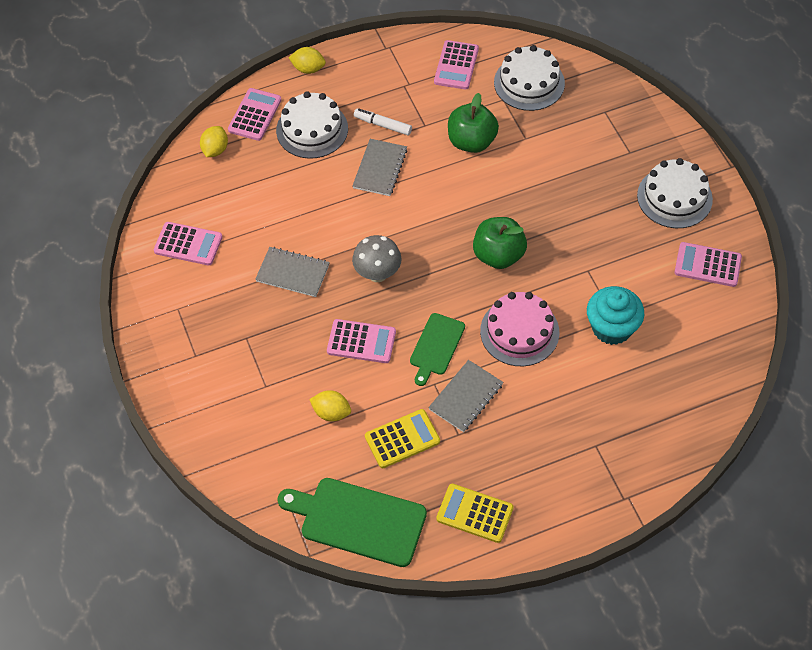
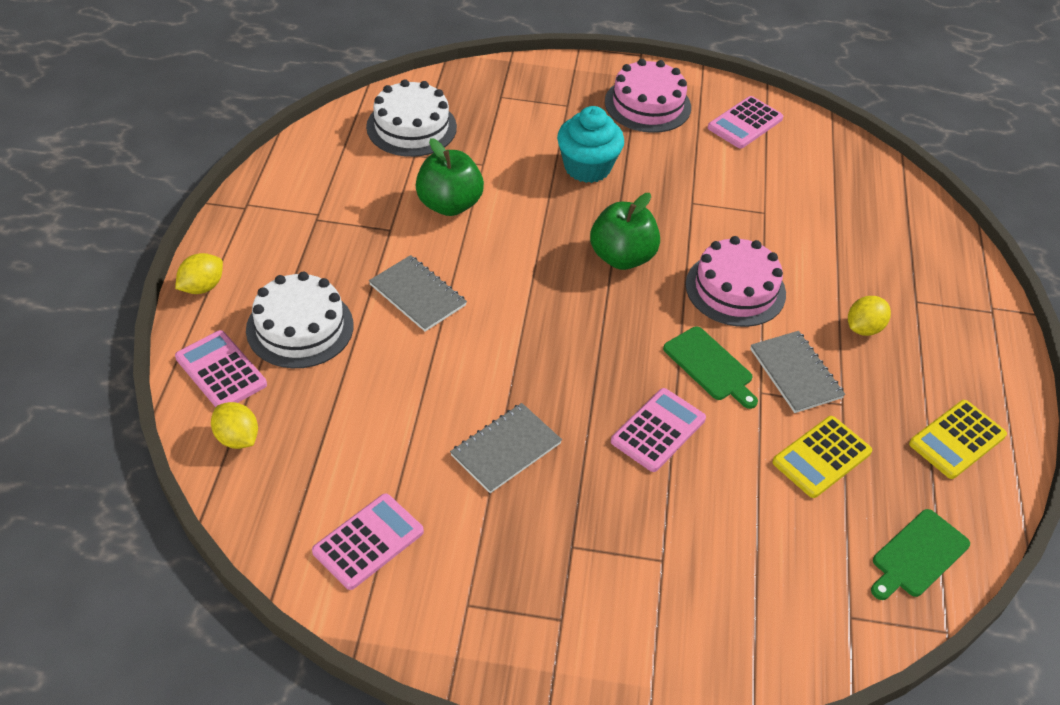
camera: 65 degrees left, 10 degrees down
green cutting board [277,478,427,567] -> green cutting board [871,509,970,600], size x0.60
yellow lemon [309,390,351,422] -> yellow lemon moved to [848,296,891,336]
grey mushroom [352,235,402,282] -> none
white marker [354,108,412,136] -> none
yellow calculator [365,409,440,468] -> yellow calculator turned 135 degrees counterclockwise [772,416,872,498]
pink calculator [434,40,479,90] -> none
turquoise cupcake [587,286,644,345] -> turquoise cupcake moved to [557,106,624,183]
white cake [637,158,713,228] -> pink cake [605,59,691,133]

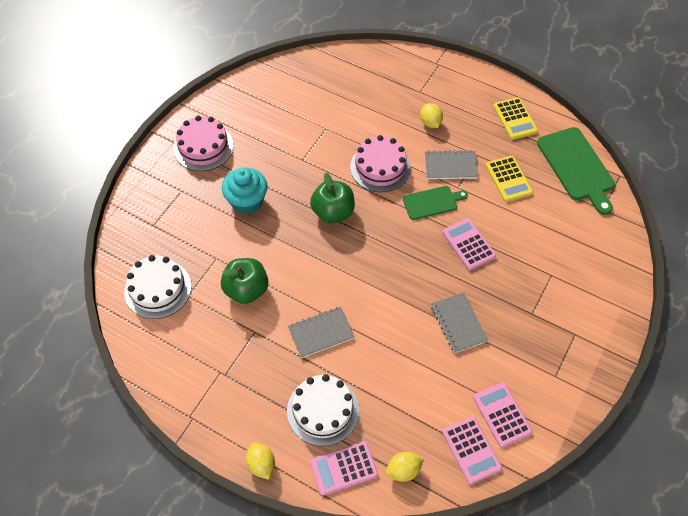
camera: 65 degrees left, 10 degrees up
pink calculator [708,96,783,149] -> pink calculator moved to [442,416,502,484]
green cutting board [871,509,970,600] -> green cutting board [537,127,615,215], size x1.68

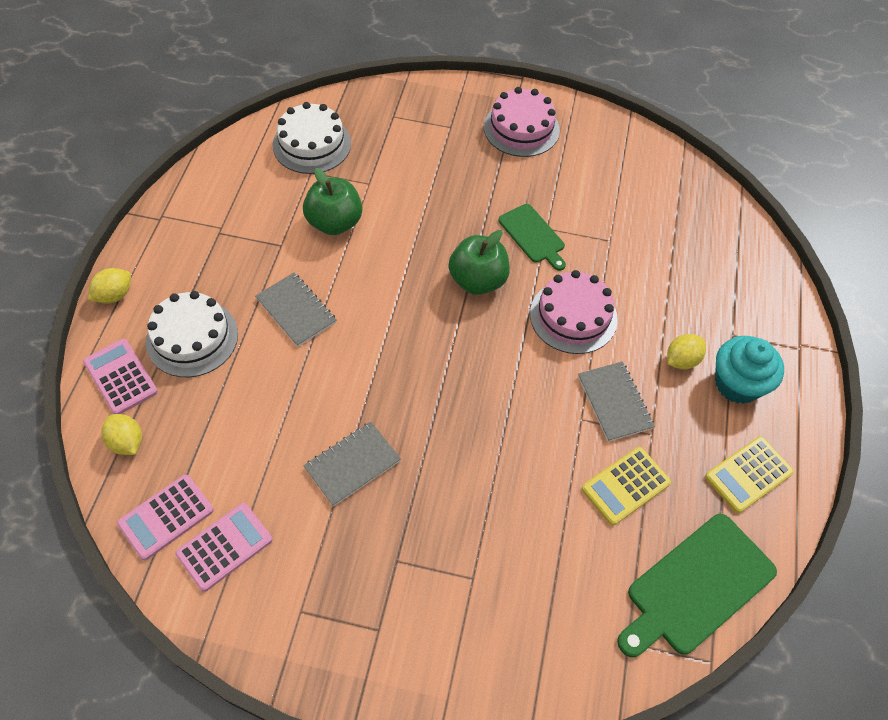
camera: 70 degrees right, 0 degrees up
turquoise cupcake [222,167,268,214] -> turquoise cupcake moved to [715,336,784,404]
green cutting board [403,186,468,220] -> green cutting board moved to [499,204,566,271]
pink calculator [442,218,496,270] -> none

